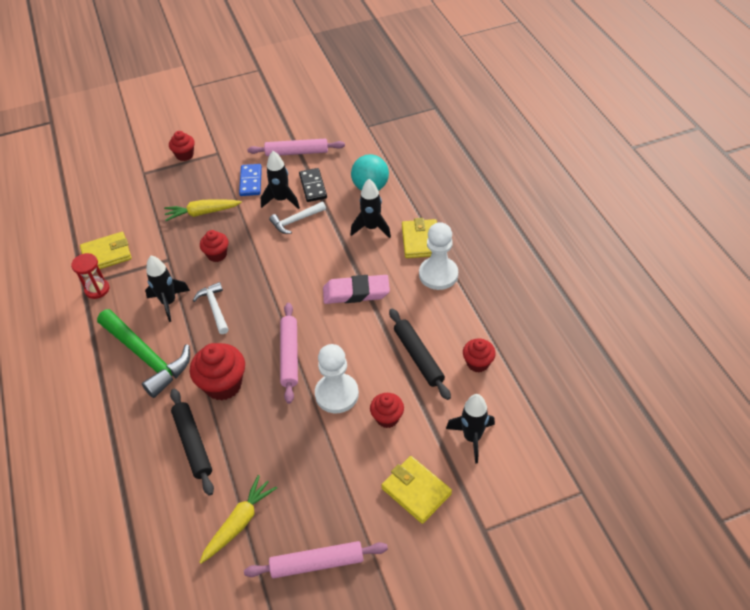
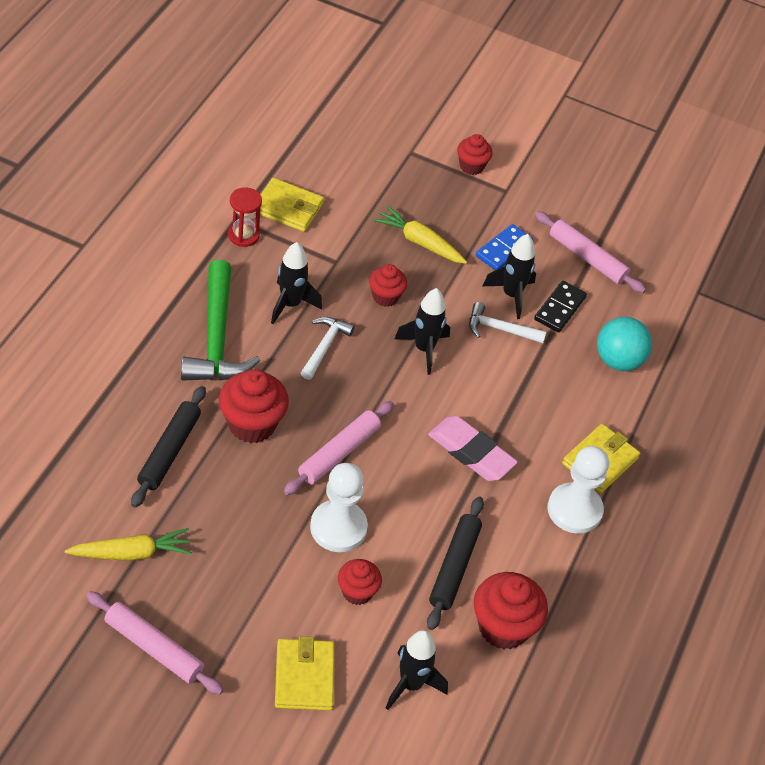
camera: 35 degrees right, 0 degrees up
black rocket [351,179,391,238] -> black rocket moved to [395,288,450,375]
red cupcake [463,338,496,373] -> red cupcake [474,572,548,649], size x1.67

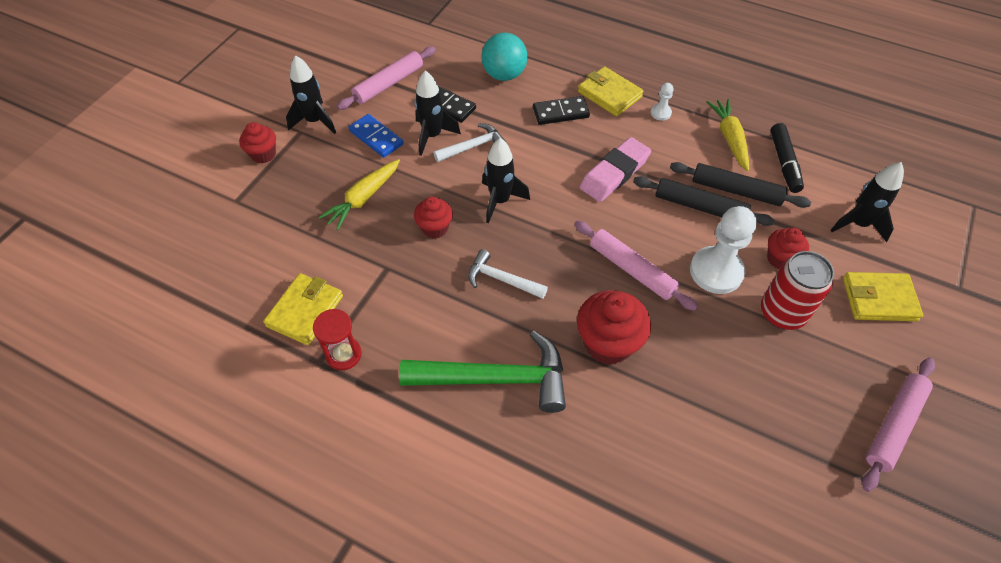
camera: 80 degrees left, 5 degrees up
yellow carrot [65,528,192,561] -> yellow carrot moved to [706,99,749,172]
black rolling pin [131,386,206,508] -> black rolling pin moved to [633,176,775,226]
black rocket [271,242,322,324] -> black rocket moved to [286,55,336,134]
white hammer [469,302,546,343] -> white hammer turned 135 degrees counterclockwise [433,123,506,162]
red cupcake [474,572,548,649] -> black marker [771,123,804,193]
white pawn [547,446,609,534] -> white pawn [651,83,673,121], size x0.46
none -> black domino [533,96,590,125]
none -> red can [761,251,834,330]

